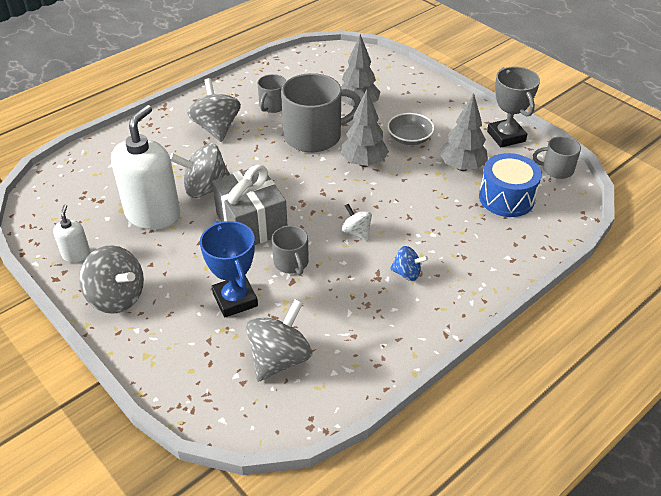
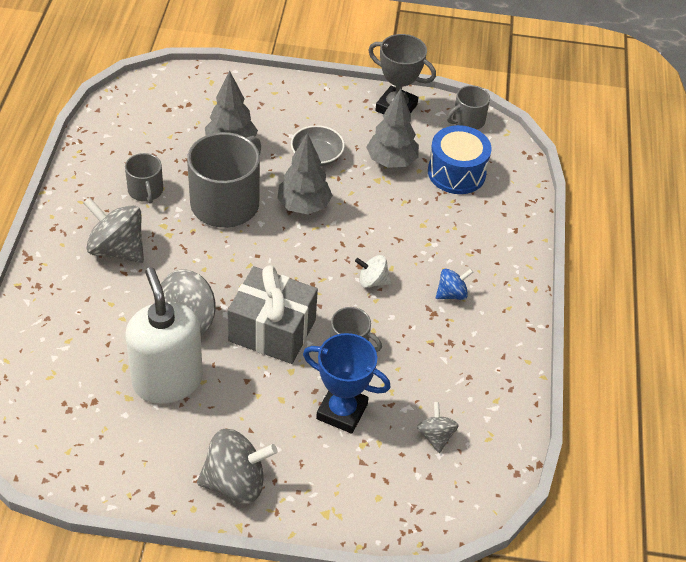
camera: 45 degrees left, 5 degrees up
white soap dispenser [53,205,90,262] -> none
grey spinning top [246,299,312,381] -> grey spinning top [417,402,459,453], size x0.55

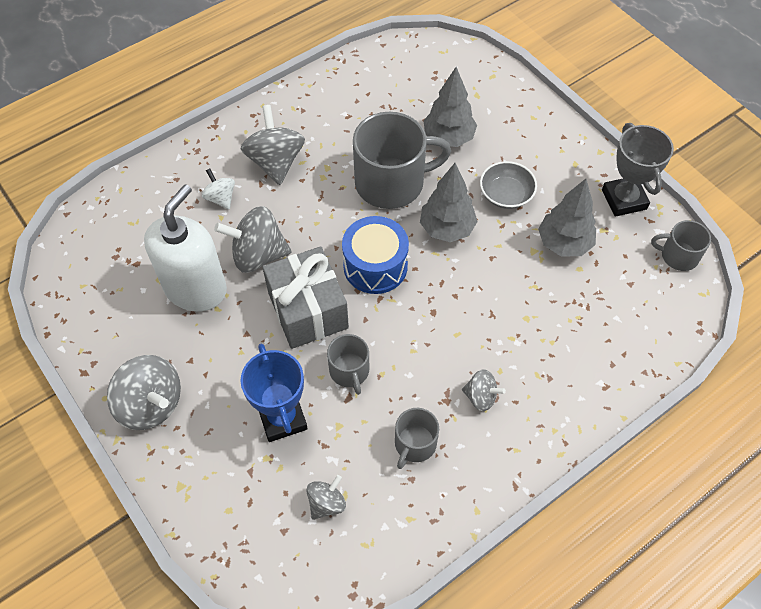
camera: 50 degrees right, 10 degrees up
grey mug [125,153,163,203] -> grey mug moved to [395,408,439,469]
white spinning top [355,255,391,288] -> white spinning top moved to [202,168,235,209]
blue drum [428,125,492,194] -> blue drum moved to [342,216,409,294]
blue spinning top [436,269,473,300] -> grey spinning top [462,369,506,411]

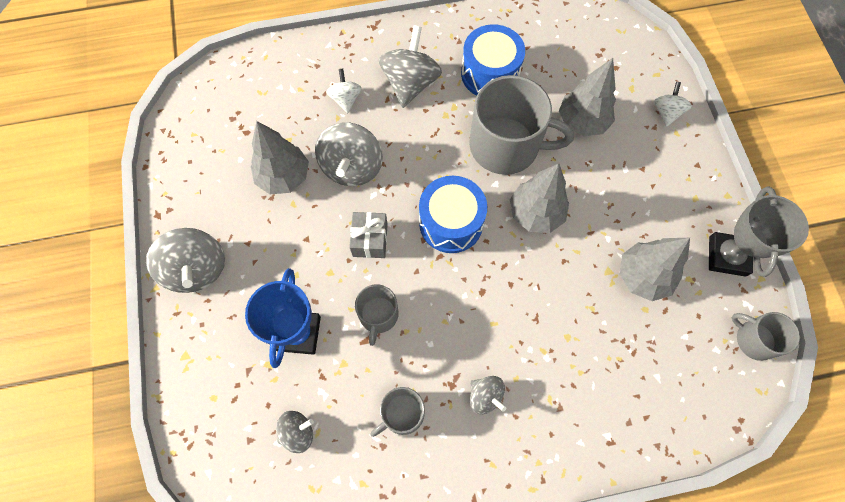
camera: 25 degrees right, 10 degrees up
white soap dispenser [144,185,227,312] -> grey tree [251,121,309,194]
grey spinning top [214,206,291,273] -> grey spinning top turned 105 degrees counterclockwise [315,123,383,186]
grey gift [263,246,349,349] -> grey gift [349,212,388,258], size x0.54
grey bowl [480,161,537,209] -> none
none -> blue drum [461,24,525,96]
none -> white spinning top [654,82,692,127]

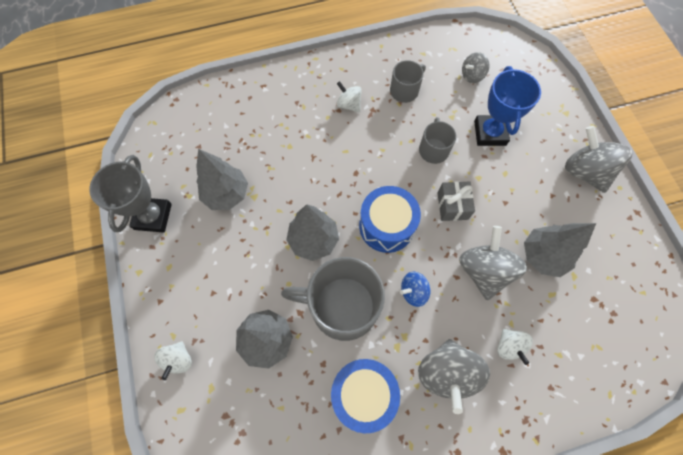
camera: 175 degrees right, 0 degrees up
grey spinning top [470,376,506,414] -> white spinning top [337,81,362,113]
grey mug [732,312,800,361] -> none
none -> blue spinning top [400,272,430,307]

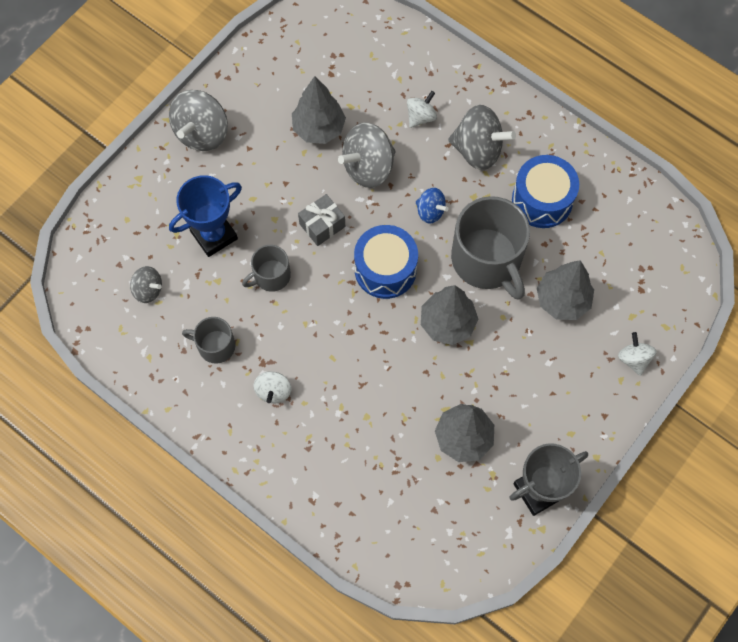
camera: 125 degrees left, 0 degrees up
white spinning top [154,341,192,380] -> white spinning top turned 75 degrees counterclockwise [618,332,657,376]
grey spinning top [418,339,490,414] -> grey spinning top turned 45 degrees clockwise [448,105,516,170]

